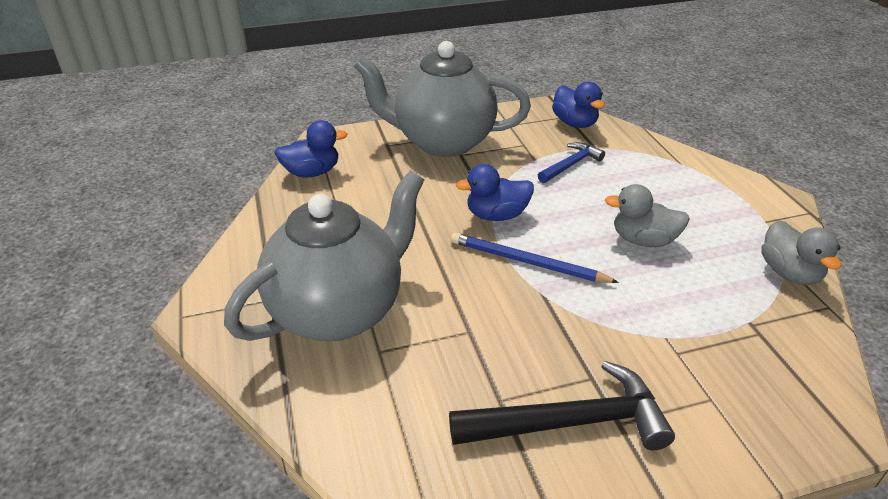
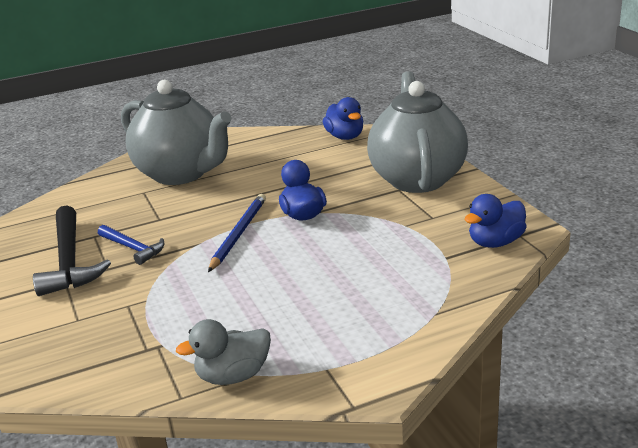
camera: 85 degrees right, 10 degrees down
blue hammer [538,142,605,183] -> blue hammer moved to [98,225,164,265]
grey duck [605,184,690,247] -> none

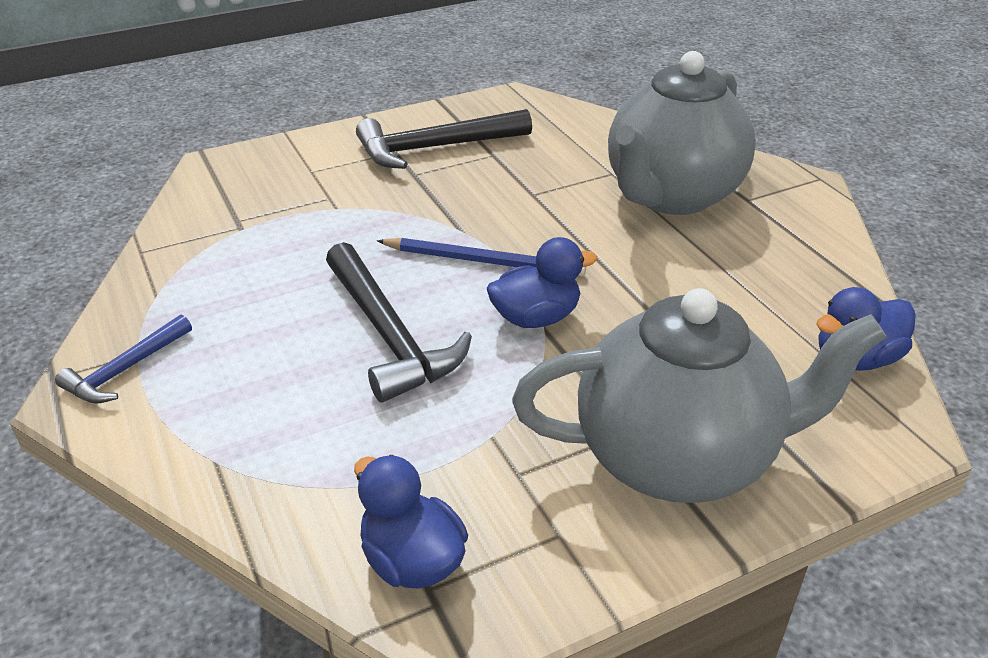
camera: 85 degrees right, 10 degrees up
blue hammer [98,225,164,265] -> blue hammer moved to [55,314,192,404]
grey duck [176,319,271,385] -> none
none -> black hammer [326,242,472,403]

